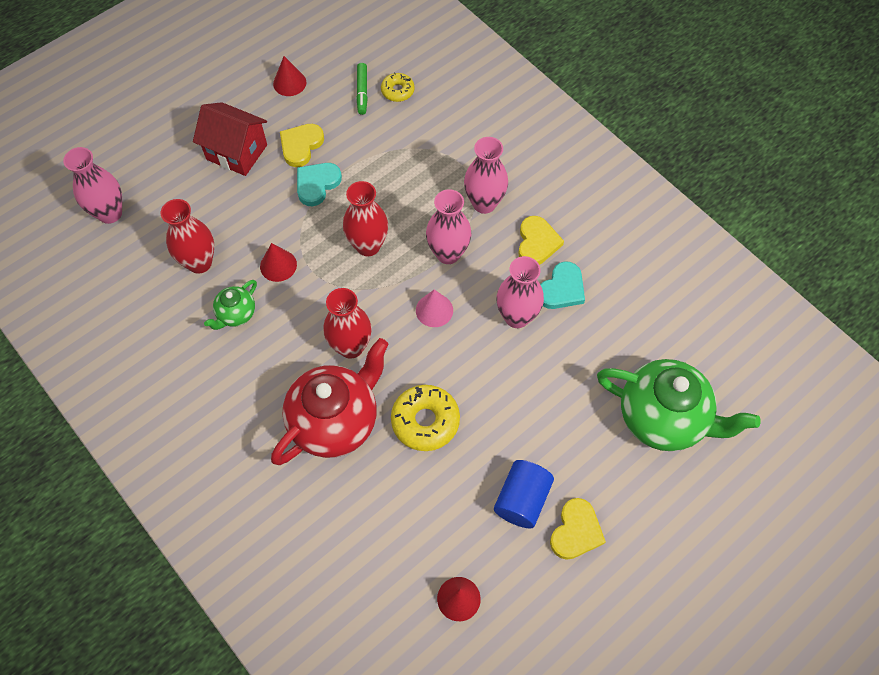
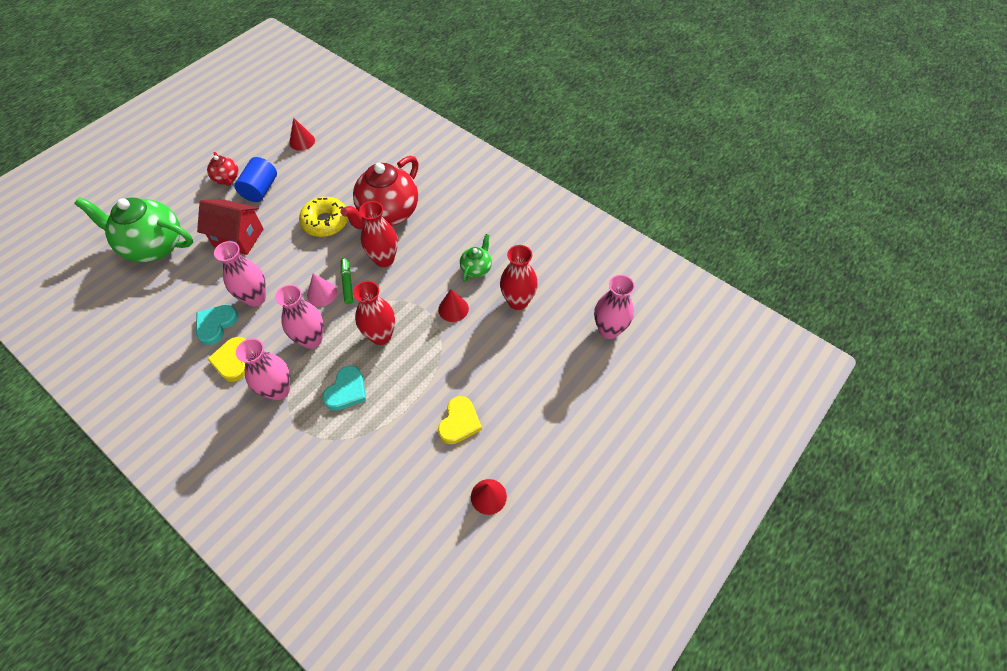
camera: 170 degrees right, 5 degrees down
red house [193,102,267,176] -> red house moved to [197,199,264,255]
turquoise heart [297,163,342,206] -> turquoise heart moved to [323,366,366,411]
green marker [356,63,368,115] -> green marker moved to [341,258,353,304]
yellow donut [381,72,415,102] -> none
yellow heart [550,498,606,560] -> red teapot [207,152,238,186]

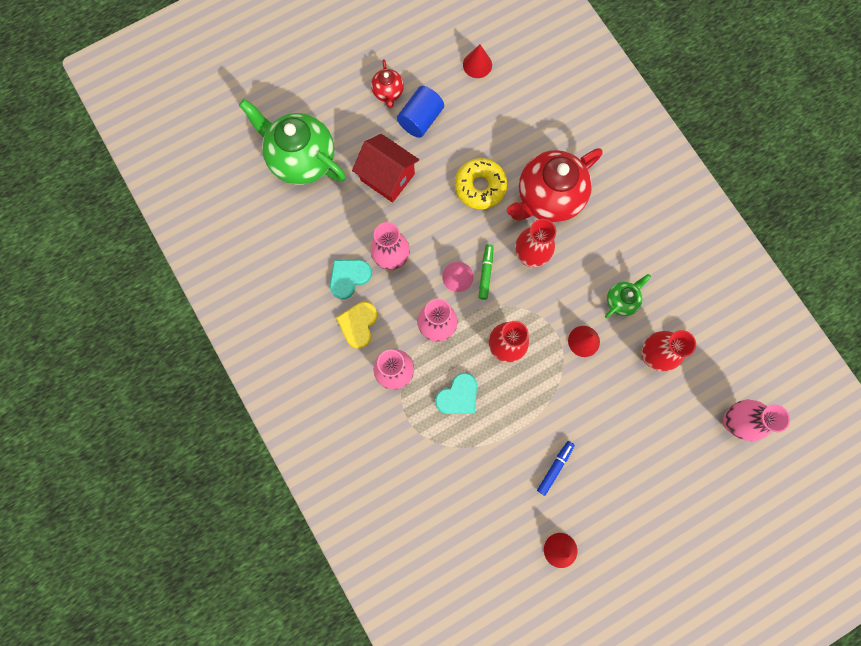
camera: 20 degrees right, 20 degrees up
yellow heart [438,396,482,444] -> blue marker [537,441,575,496]

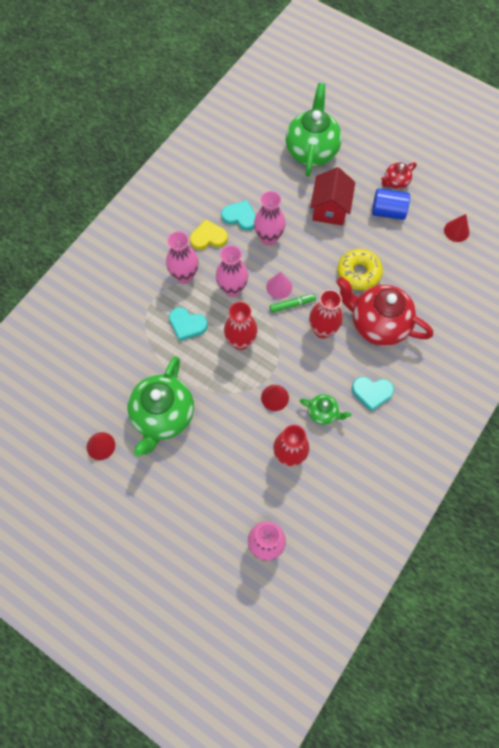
camera: 65 degrees right, 10 degrees down
blue marker [537,441,575,496] -> green teapot [128,356,194,457]
none -> turquoise heart [352,377,394,411]

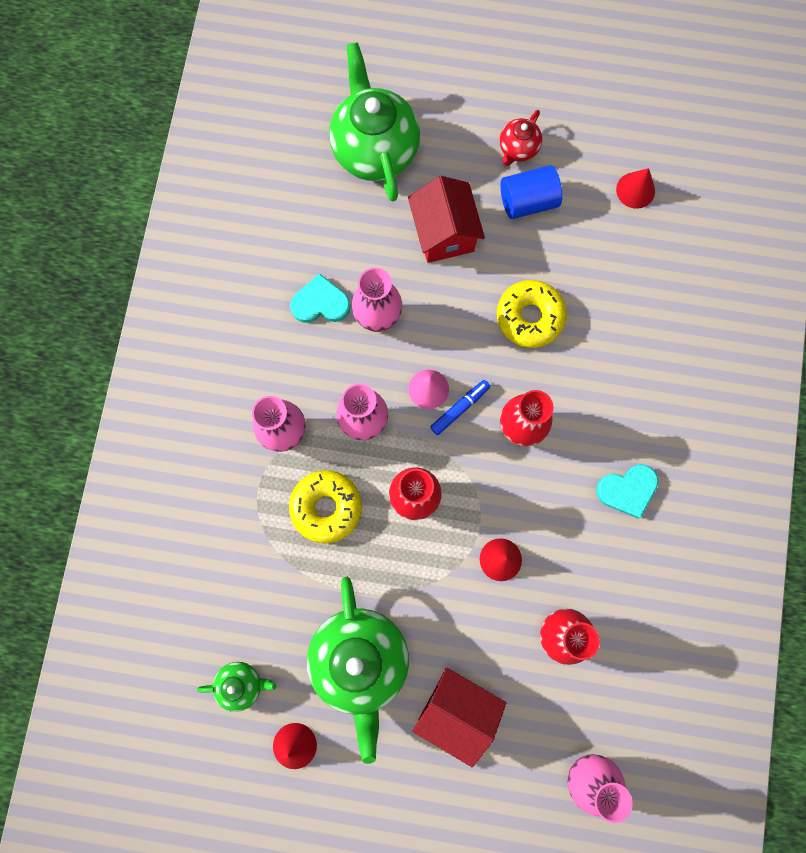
camera: 25 degrees left, 10 degrees up
turquoise heart [169,307,208,341] -> yellow donut [289,470,362,543]
yellow heart [190,220,228,250] -> none
green marker [269,294,316,313] -> blue marker [430,380,490,435]
green teapot [300,394,352,425] -> green teapot moved to [197,662,277,712]
red teapot [337,277,433,346] -> none
none -> red house [412,668,506,767]

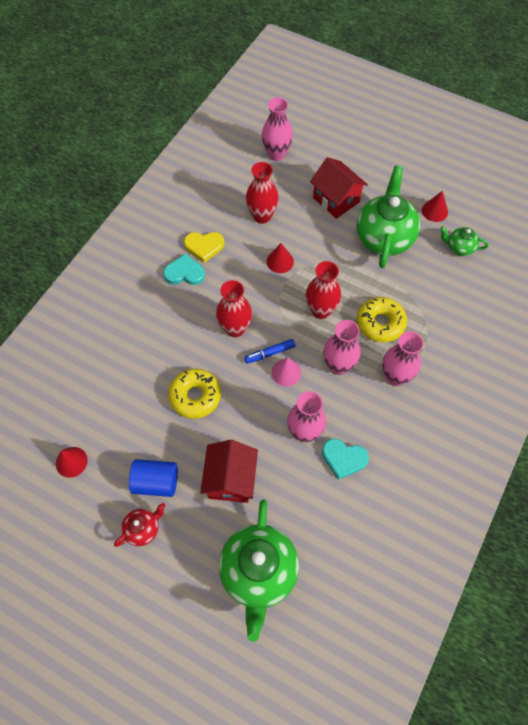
camera: 160 degrees left, 15 degrees down
none -> yellow heart [184,232,224,263]

